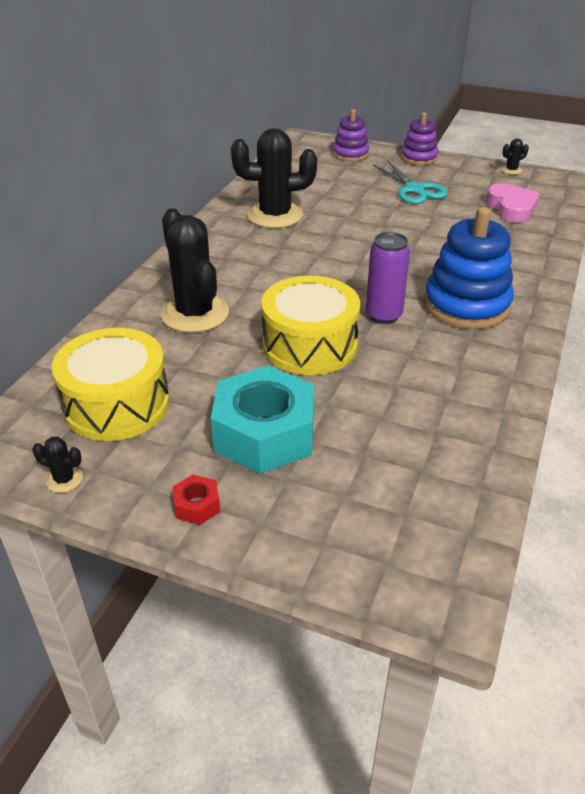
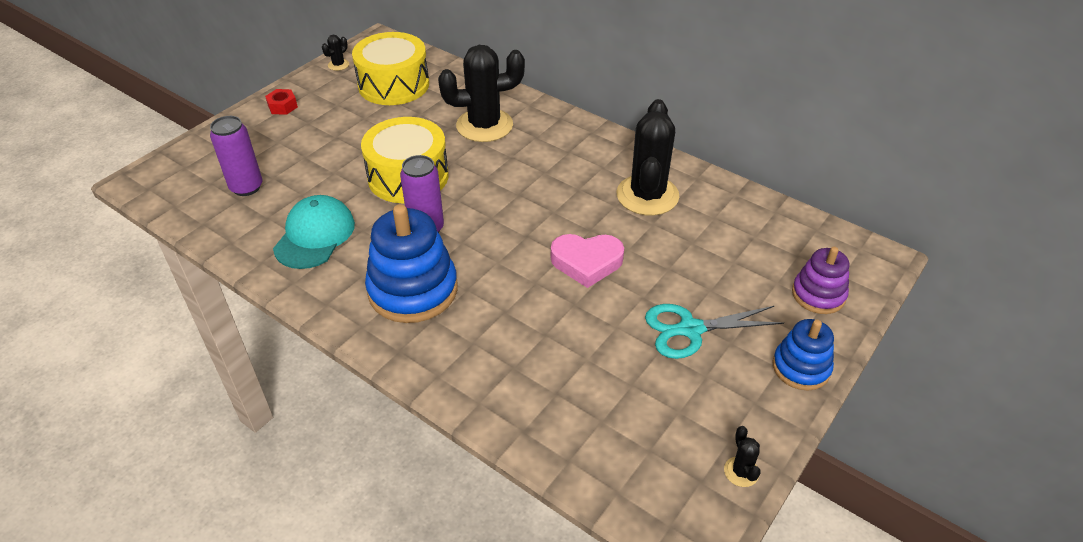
camera: 105 degrees right, 5 degrees up
turquoise nut [211,366,314,474] -> none
purple stacking toy [401,112,438,165] -> blue stacking toy [772,319,834,390]
pink heart [486,183,540,223] -> pink heart moved to [551,234,624,288]
none -> purple can [210,116,262,196]
none -> turquoise cap [273,195,355,269]

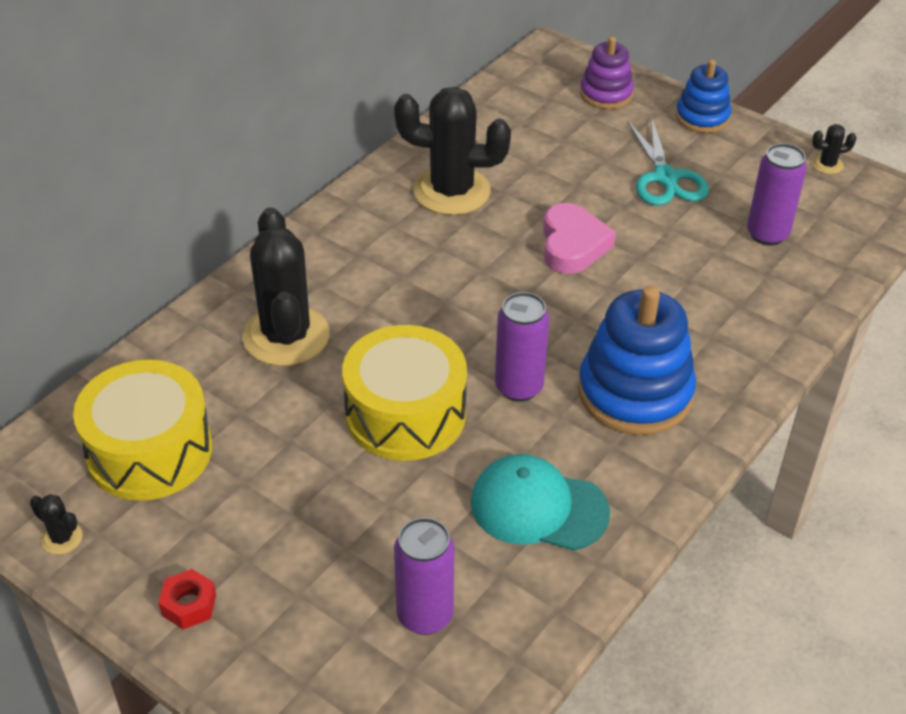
camera: 90 degrees left, 0 degrees up
none -> purple can [747,143,807,246]

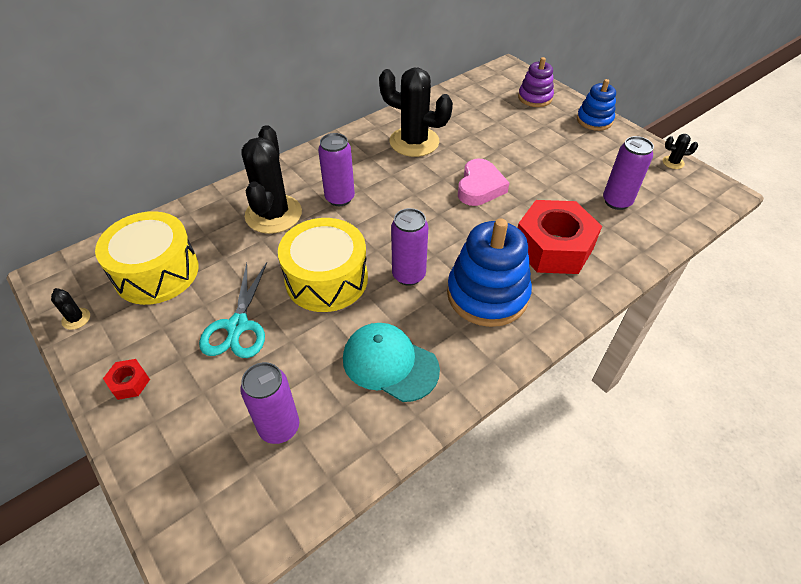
camera: 15 degrees right, 5 degrees up
turquoise scissors [627,117,709,206] -> turquoise scissors moved to [199,262,267,358]
none -> purple can [318,133,355,206]
none -> red nut [518,200,602,274]

